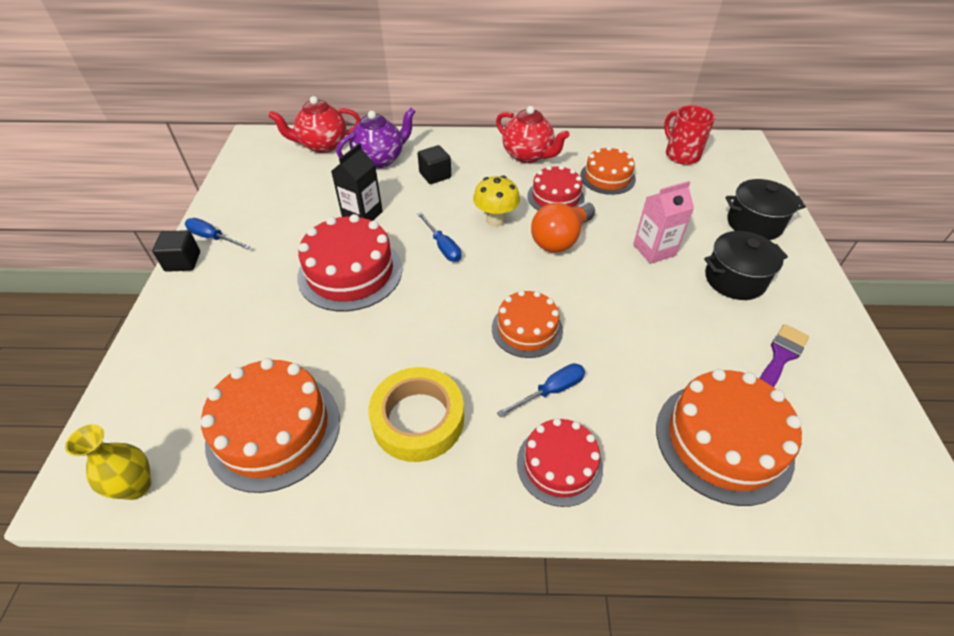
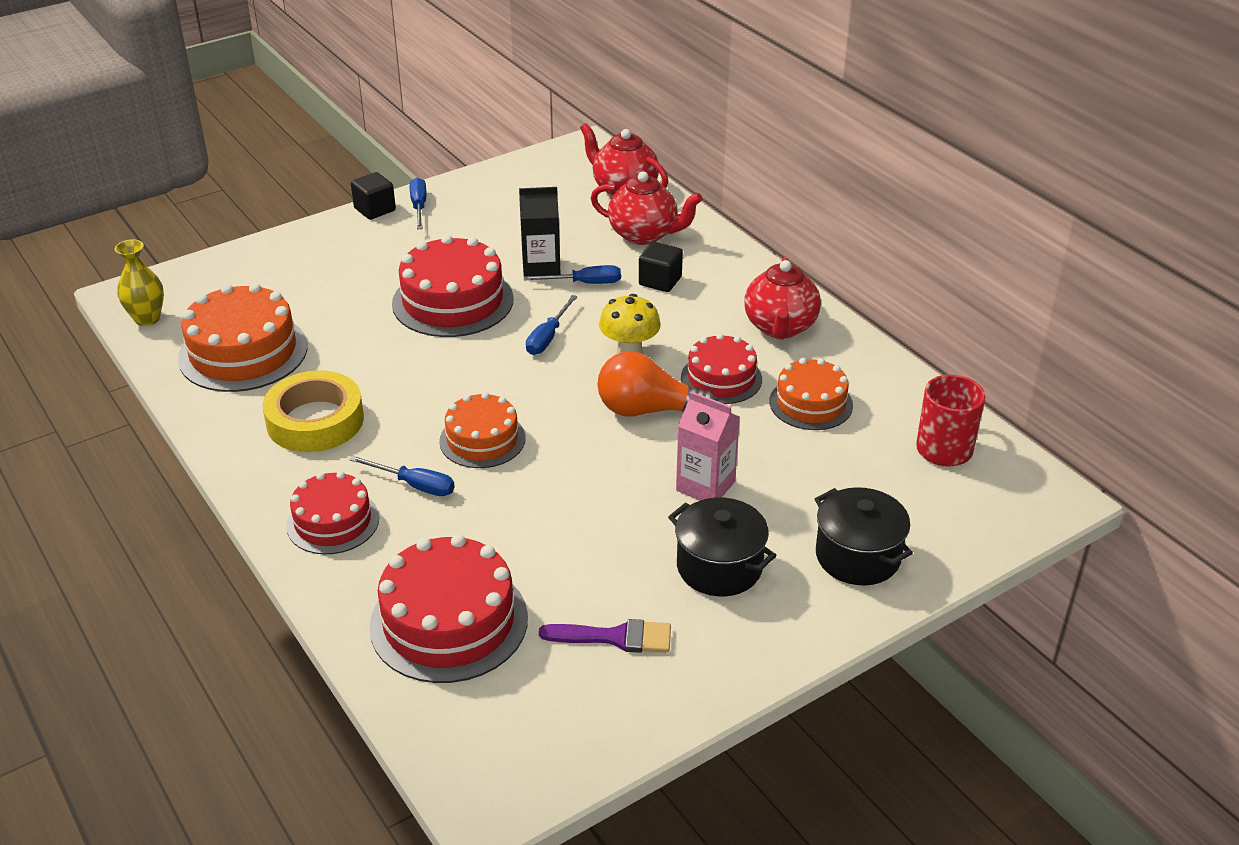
camera: 55 degrees right, 10 degrees down
purple teapot [336,107,416,169] -> red teapot [591,171,703,245]
orange cake [656,369,802,506] -> red cake [369,534,528,683]
none -> blue screwdriver [524,265,621,284]

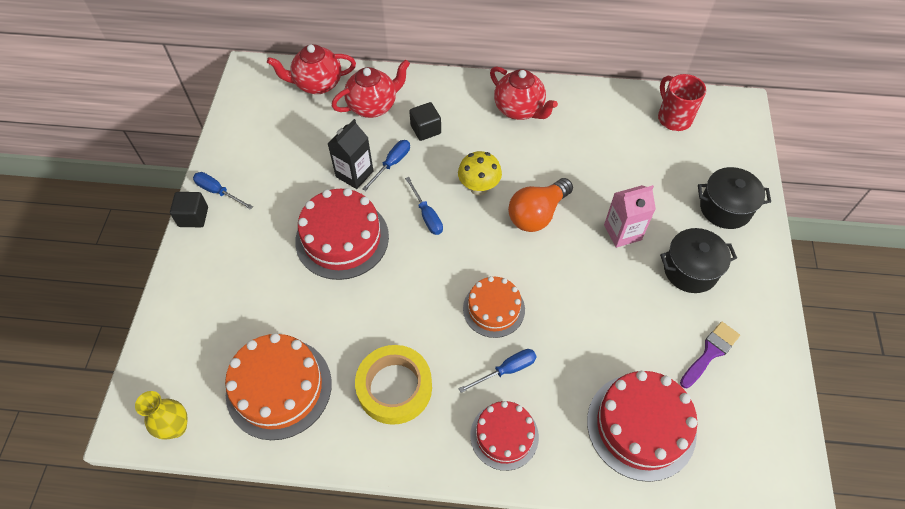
camera: 50 degrees left, 20 degrees up
red cake [681,333,762,404] -> none
orange cake [769,358,853,430] -> none

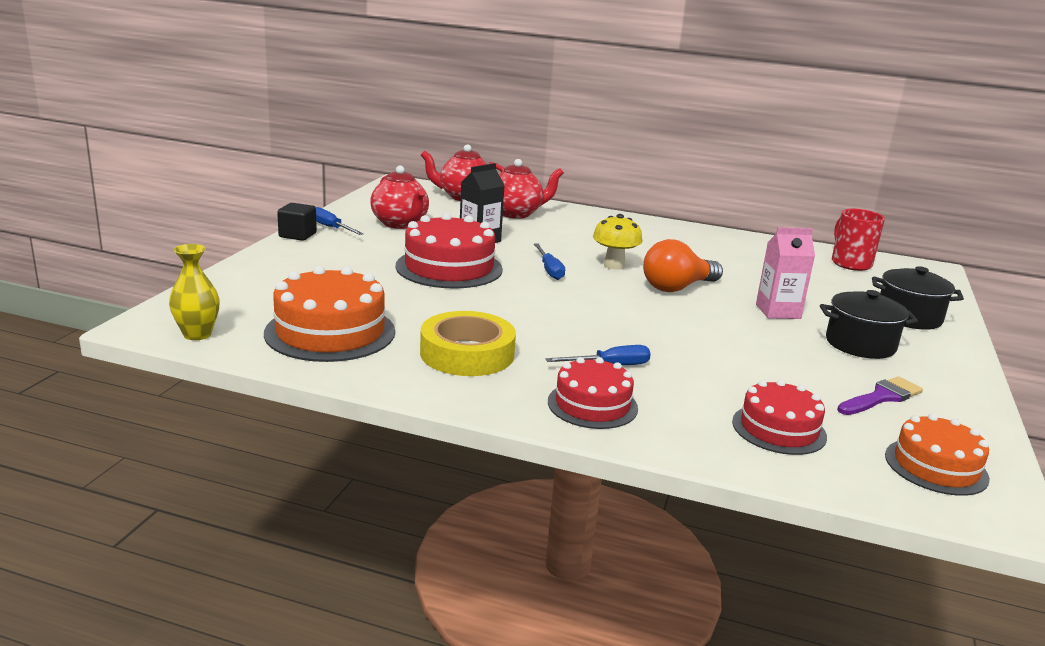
camera: 10 degrees right, 35 degrees down
blue screwdriver [362,140,410,191] -> none
black cube [409,102,441,141] -> none
orange cake [463,276,525,338] -> orange cake moved to [885,414,990,496]
red teapot [490,66,558,120] -> red teapot moved to [370,165,429,229]
red cake [587,371,698,482] -> red cake [732,380,827,455], size x0.63

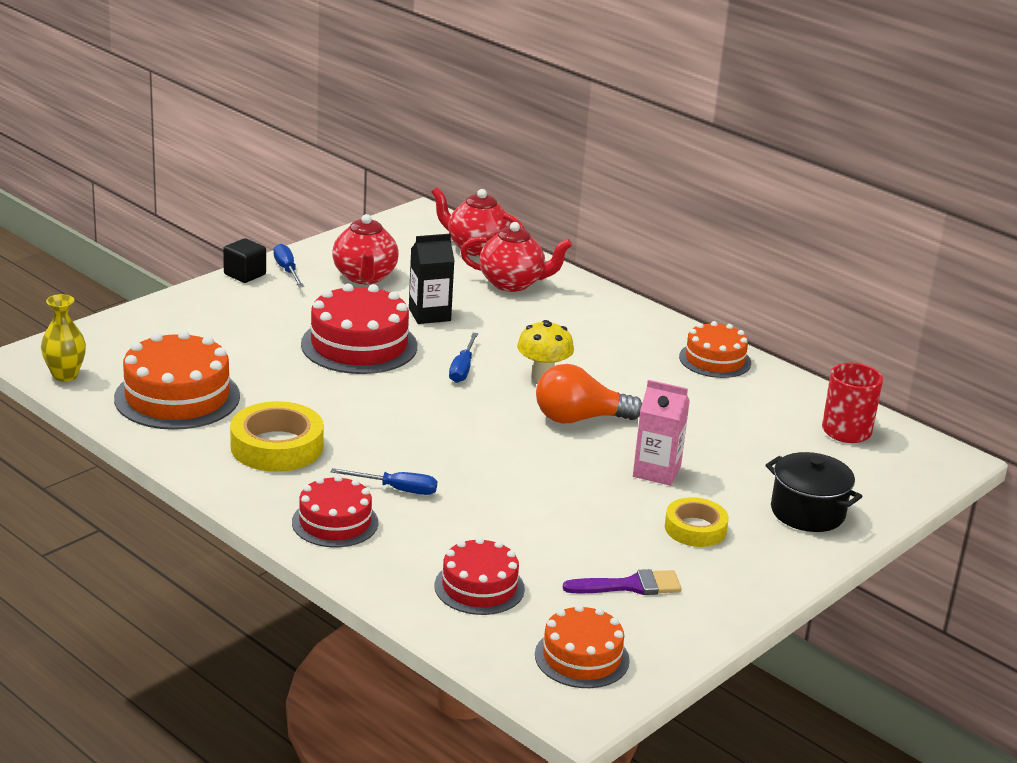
camera: 25 degrees right, 5 degrees up
black pot [820,290,918,359] -> yellow tape [665,497,729,547]
none -> orange cake [679,321,751,378]

